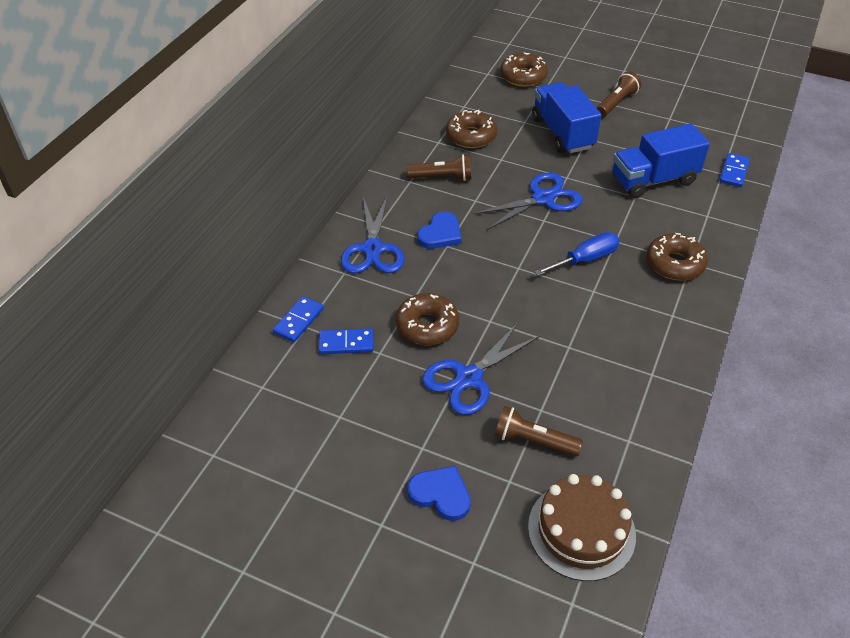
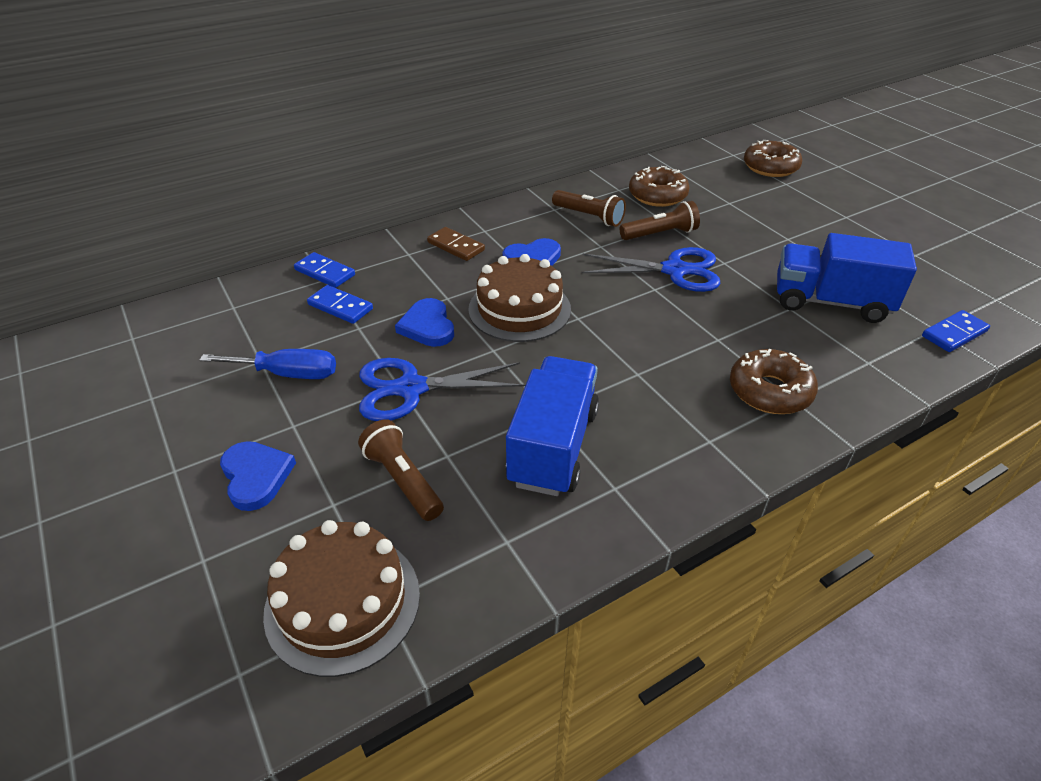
camera: 35 degrees right, 5 degrees down
blue domino [273,296,324,342] -> blue domino turned 60 degrees clockwise [294,252,355,288]
blue scissors [341,196,404,273] -> brown domino [427,227,485,261]
brown donut [396,293,459,345] -> blue heart [395,298,454,347]
blue truck [532,82,602,153] -> blue truck moved to [506,356,599,496]
blue screwdriver [534,232,620,276] -> blue screwdriver moved to [200,349,336,379]
brown flashlight [597,71,641,117] -> brown flashlight moved to [620,201,700,240]
none -> brown cake [468,254,571,342]

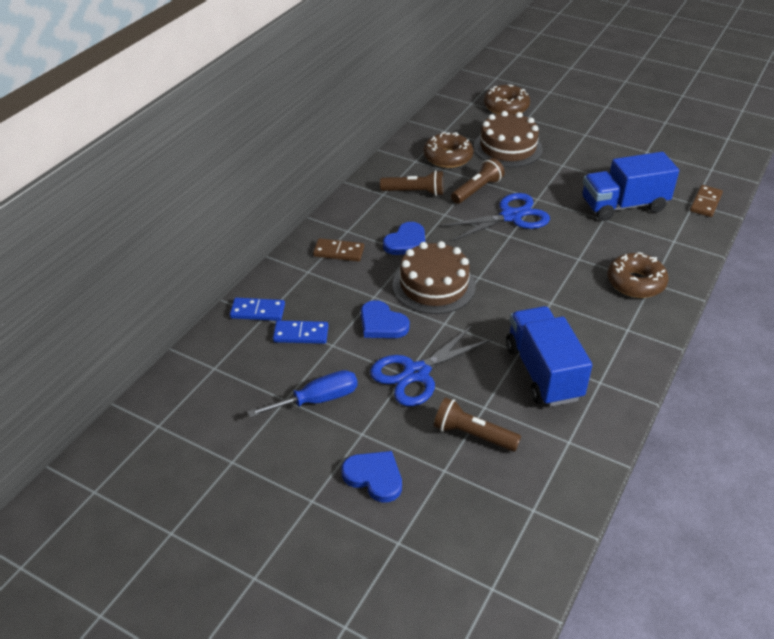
camera: 30 degrees left, 0 degrees up
brown cake [263,520,420,677] -> brown cake moved to [474,111,543,167]
blue domino [922,310,990,352] -> brown domino [690,185,723,217]

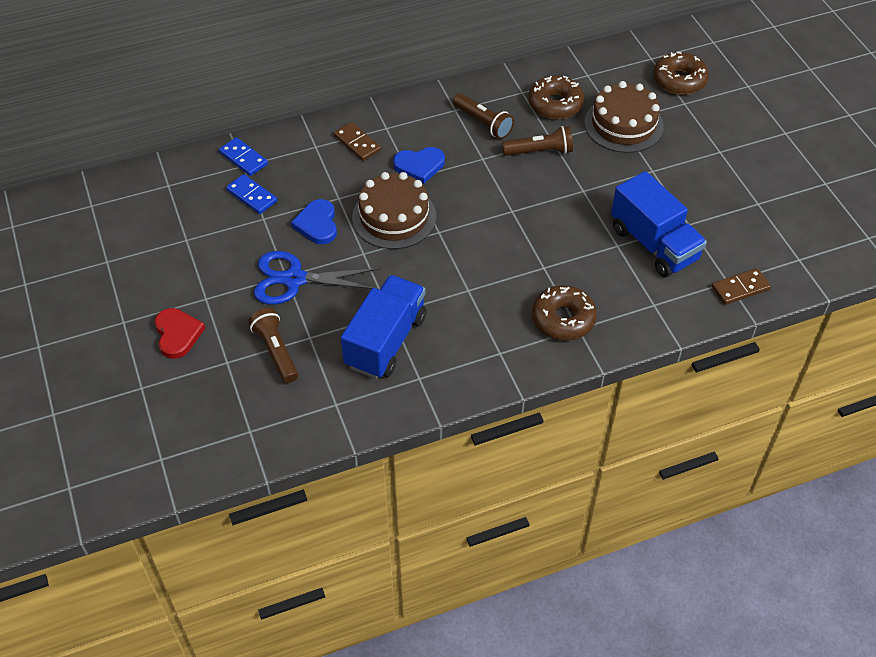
camera: 40 degrees right, 10 degrees up
blue screwdriver [247,370,358,417] -> none
blue heart [341,451,402,502] -> red heart [155,308,205,359]
blue scissors [440,193,550,241] -> none
blue truck [582,152,679,221] -> blue truck turned 150 degrees counterclockwise [611,171,707,277]

